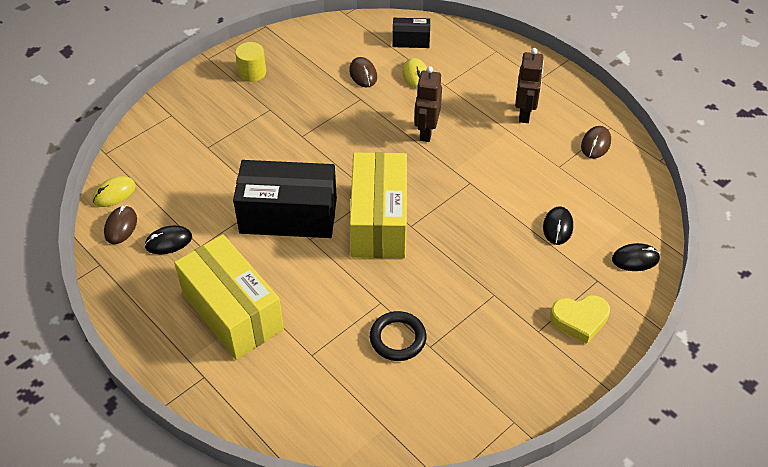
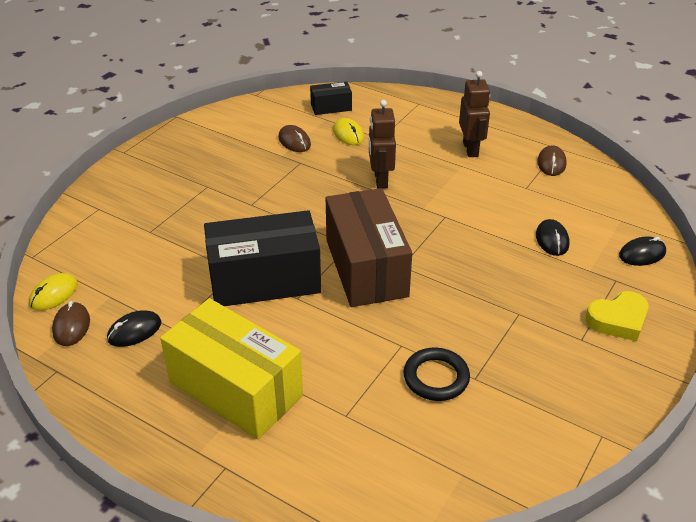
camera: 15 degrees left, 10 degrees down
yellow cylinder [235,42,266,82] -> none
yellow box [350,152,407,258] -> brown box [326,188,412,307]

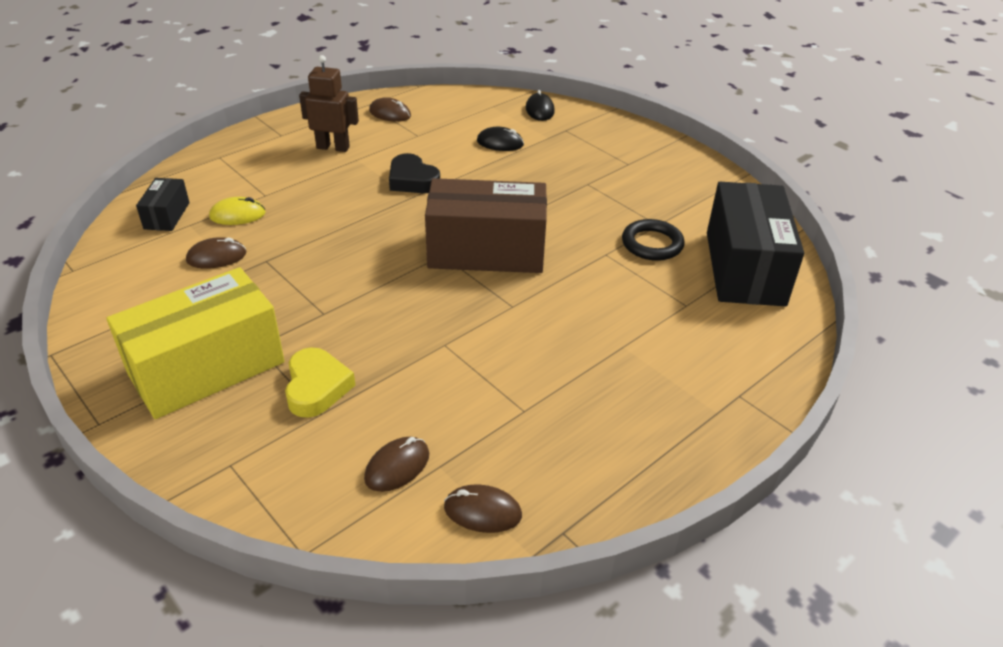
camera: 75 degrees left, 0 degrees up
yellow mouse [29,273,78,311] -> none
black mouse [107,310,162,347] -> none
yellow box [160,298,303,440] -> yellow box moved to [106,267,285,419]
black box [204,210,321,306] -> black box moved to [707,182,804,306]
brown robot [369,100,396,189] -> none
yellow heart [585,291,649,341] -> yellow heart moved to [285,347,355,418]
none -> brown mouse [364,437,429,492]
none -> black heart [389,153,440,193]

